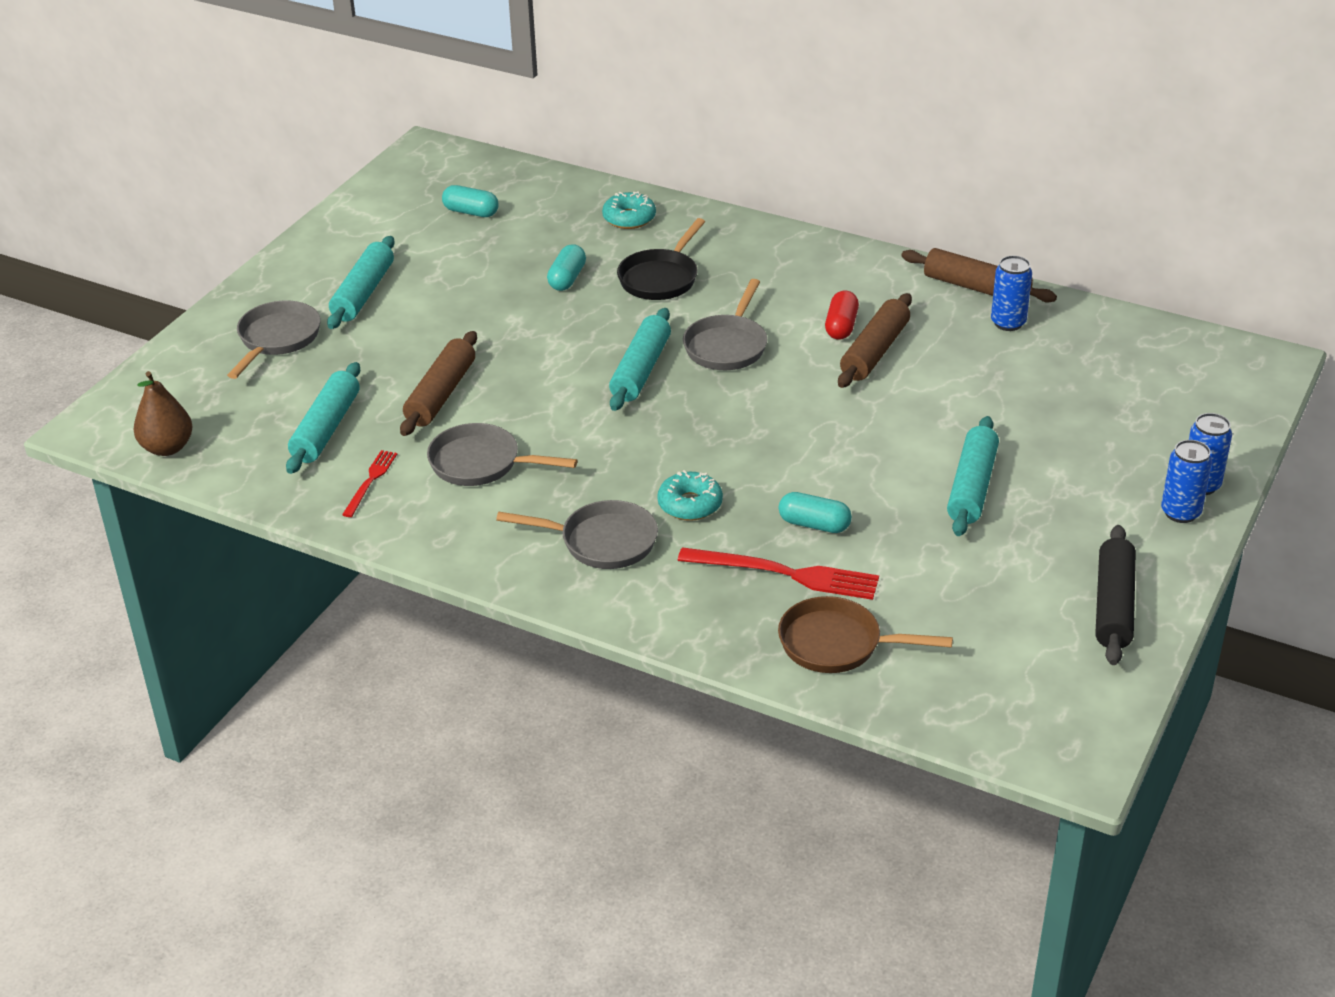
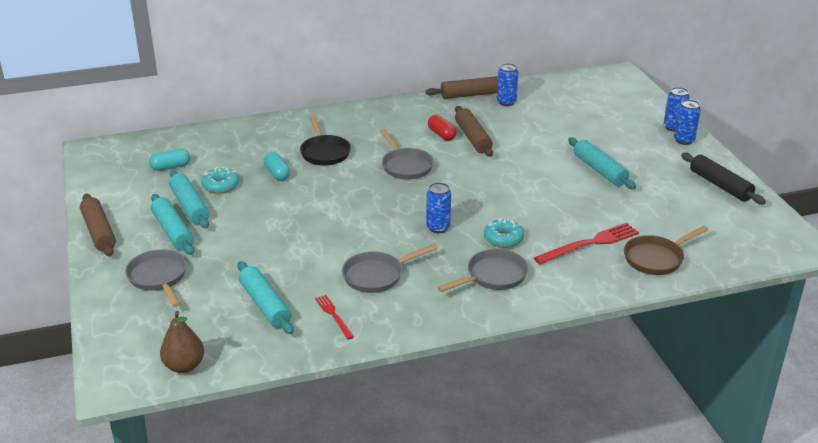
camera: 45 degrees left, 5 degrees down
brown rolling pin [400,331,477,436] -> brown rolling pin moved to [80,194,116,256]
turquoise donut [602,191,656,229] -> turquoise donut moved to [201,167,239,194]
turquoise rolling pin [609,308,671,411] -> turquoise rolling pin moved to [169,171,209,228]
turquoise capsule [779,492,852,533] -> none
none -> blue can [426,182,451,233]

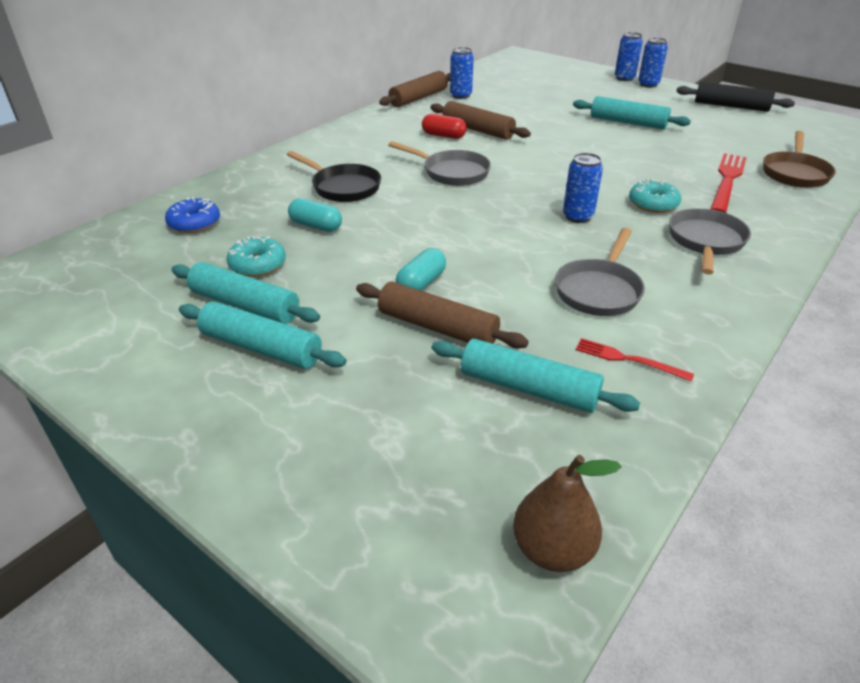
camera: 35 degrees left, 5 degrees up
brown rolling pin [80,194,116,256] -> brown rolling pin moved to [356,281,529,349]
grey pan [125,249,187,307] -> none
turquoise capsule [149,149,190,171] -> turquoise capsule moved to [396,248,446,291]
none -> blue donut [165,197,220,233]

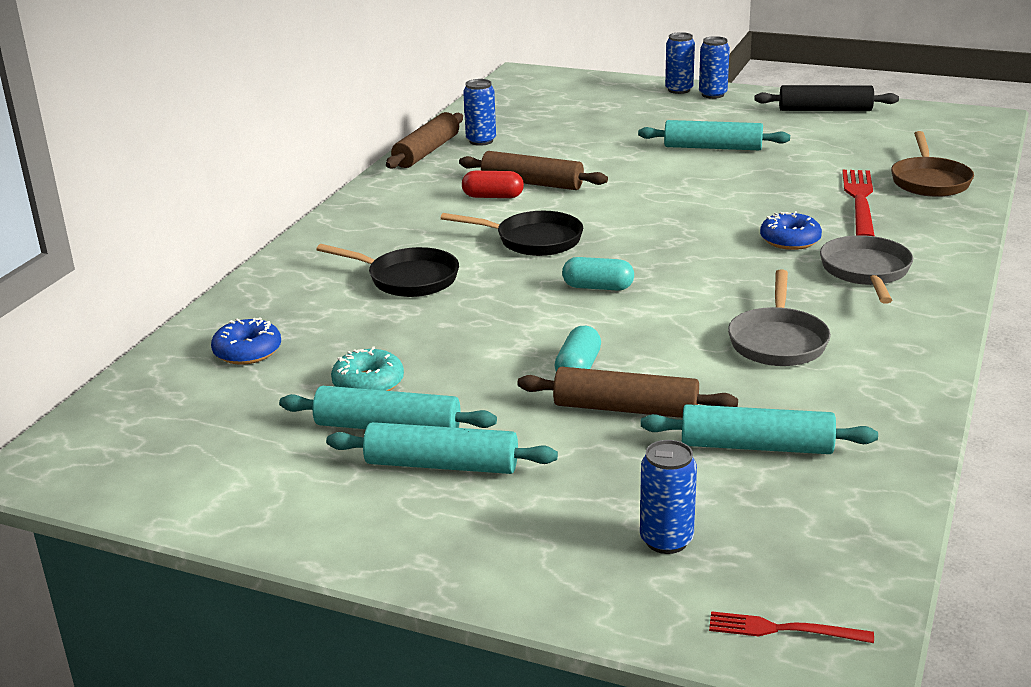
camera: 15 degrees left, 10 degrees down
turquoise capsule [288,198,342,232] -> turquoise capsule moved to [562,257,634,291]
grey pan [388,141,491,186] -> black pan [441,211,583,256]
brown pear [513,455,622,572] -> none
blue can [563,153,603,223] -> blue can moved to [640,440,697,554]
red fork [576,338,694,382] -> red fork moved to [709,611,874,643]
turquoise donut [629,179,681,213] -> blue donut [760,211,822,250]

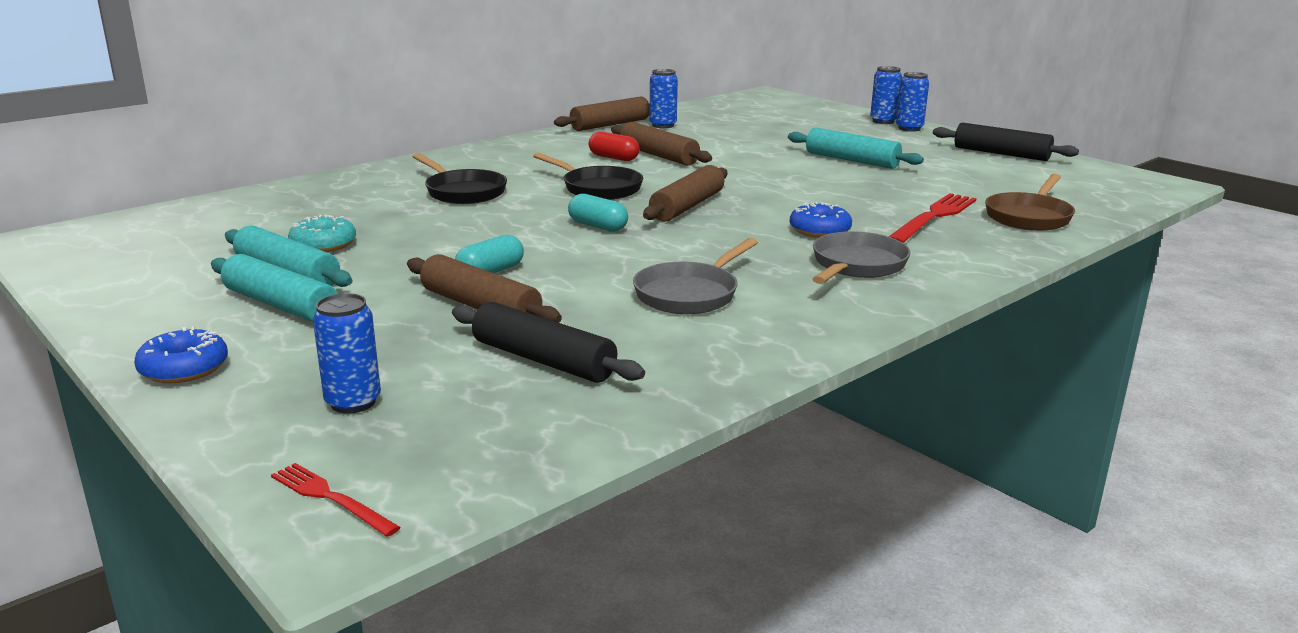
camera: 25 degrees right, 5 degrees down
blue donut [211,317,281,365] -> blue donut moved to [134,326,228,383]
turquoise rolling pin [641,404,878,454] -> black rolling pin [452,302,645,383]
none -> brown rolling pin [643,165,728,222]

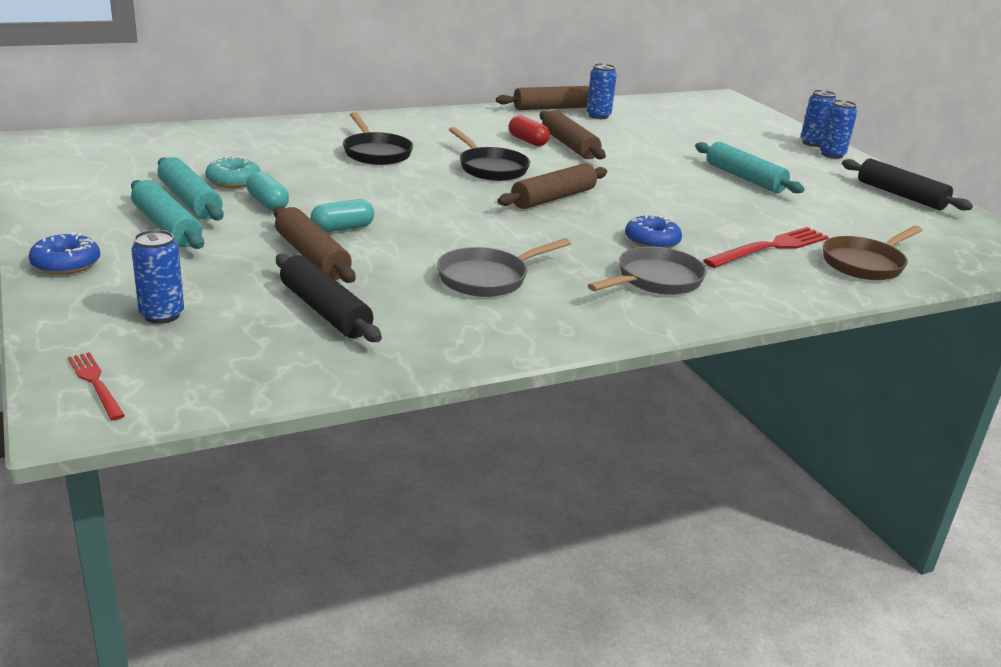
camera: 15 degrees right, 5 degrees up
turquoise capsule [568,194,628,232] -> turquoise capsule moved to [246,172,289,211]

